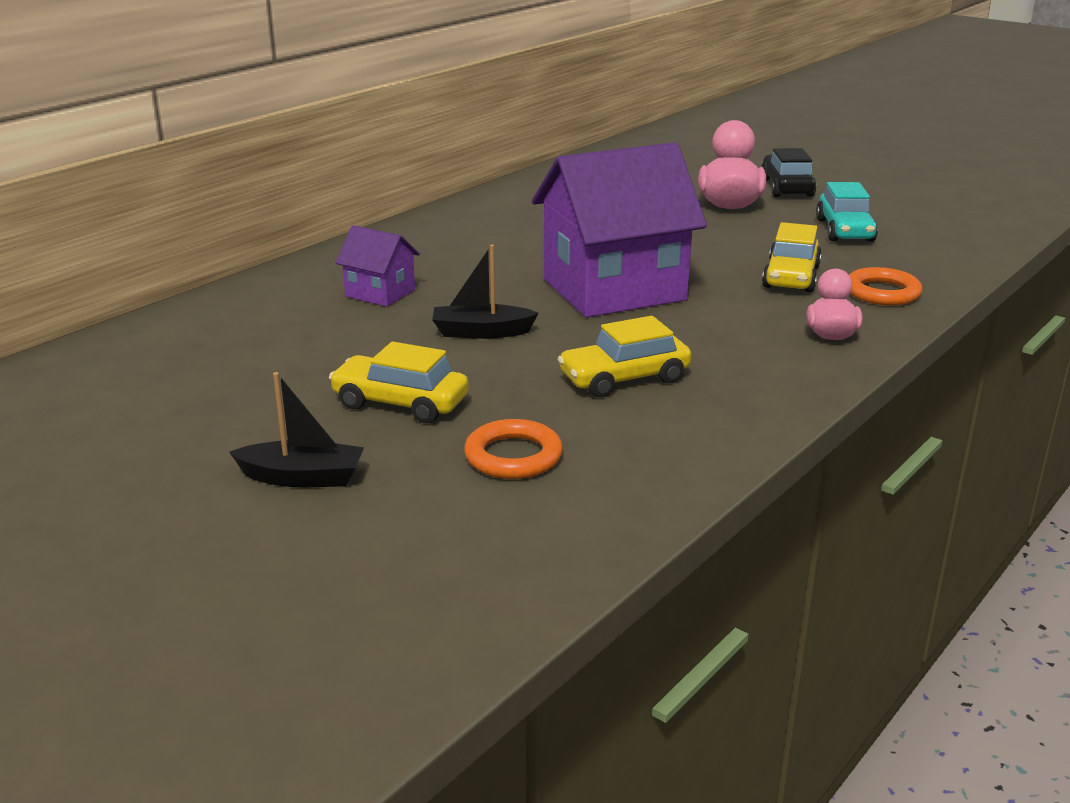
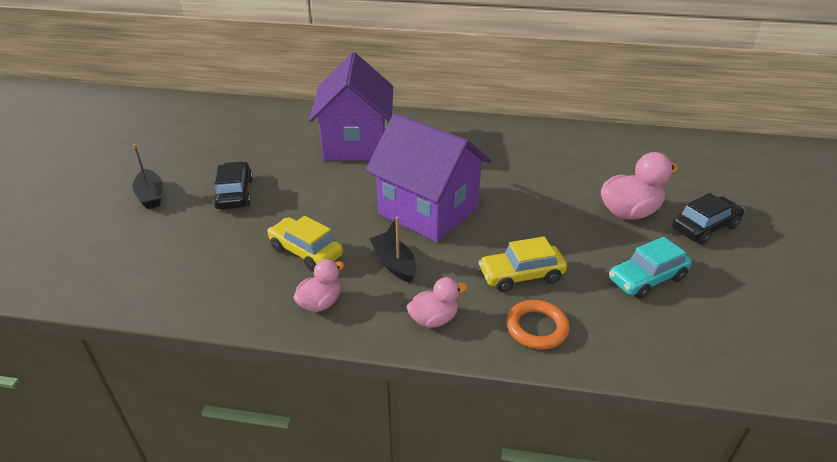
camera: 60 degrees right, 10 degrees up
yellow car [329,341,469,423] -> black car [213,161,253,209]
purple house [336,225,420,307] -> purple house [309,52,393,161], size x2.16
black boat [432,244,539,339] -> black boat moved to [369,217,416,283]
orange ring [464,419,563,479] -> none
none -> pink duck [293,259,344,312]

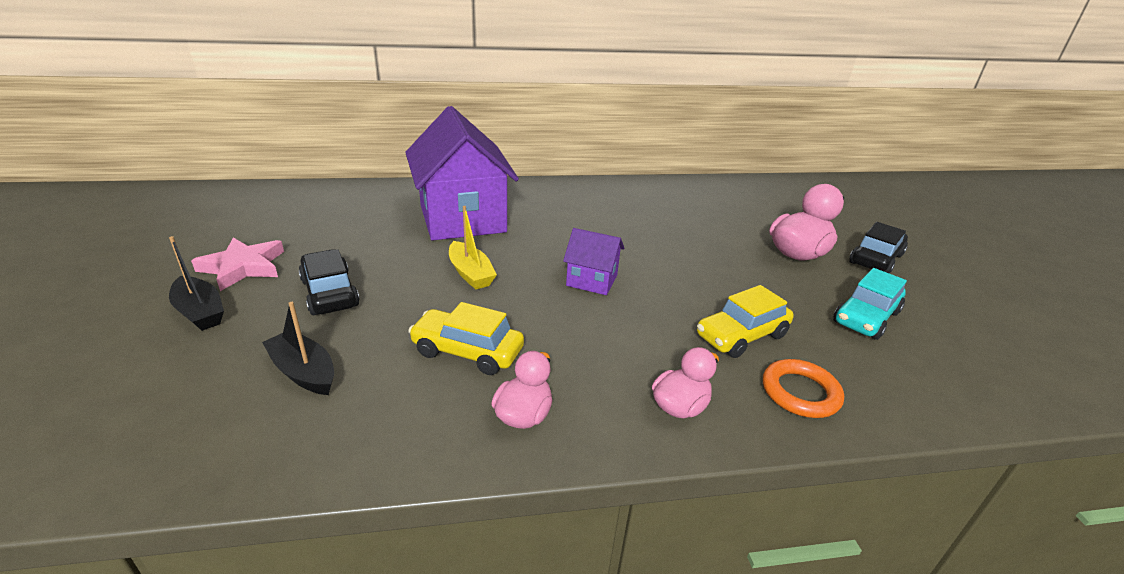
camera: 20 degrees left, 5 degrees down
purple house [366,113,491,242] -> purple house [563,228,625,295], size x0.46
black boat [369,217,416,283] -> black boat moved to [262,302,334,395]
none -> pink star [191,238,284,291]
none -> yellow boat [449,206,497,289]

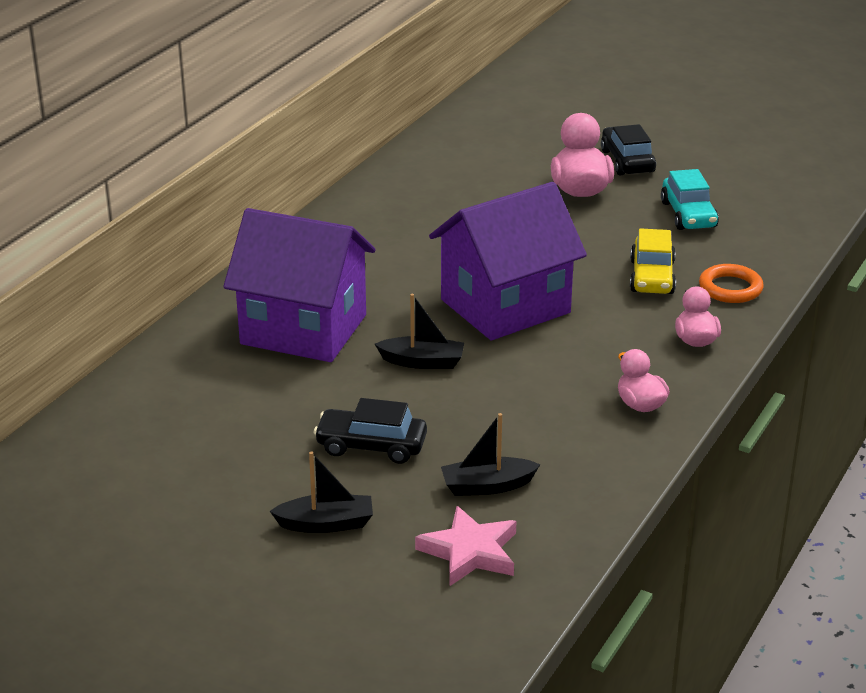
camera: 50 degrees left, 0 degrees up
pink star [191,238,284,291] -> pink star moved to [415,506,516,586]
yellow car [408,302,524,375] -> none
yellow boat [449,206,497,289] -> black boat [375,294,464,369]
purple house [563,228,625,295] -> purple house [429,182,587,340], size x2.16

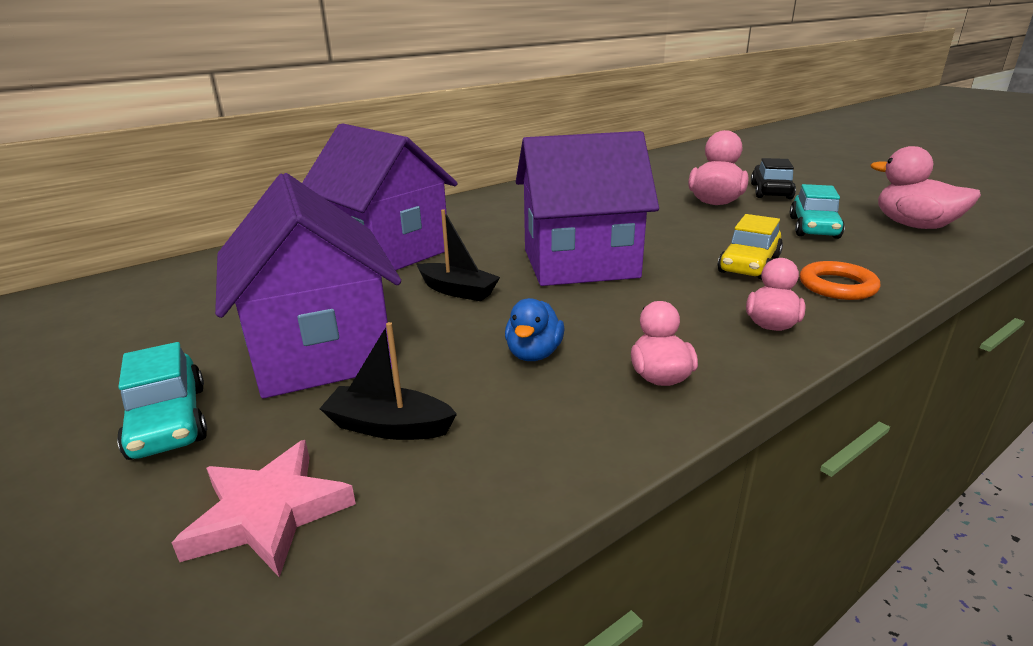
camera: 25 degrees right, 5 degrees down
black boat [270,451,373,533] -> turquoise car [117,342,207,460]
black car [314,398,427,464] -> purple house [215,173,401,398]
none -> blue duck [505,298,565,361]
none -> pink duck [871,146,981,229]

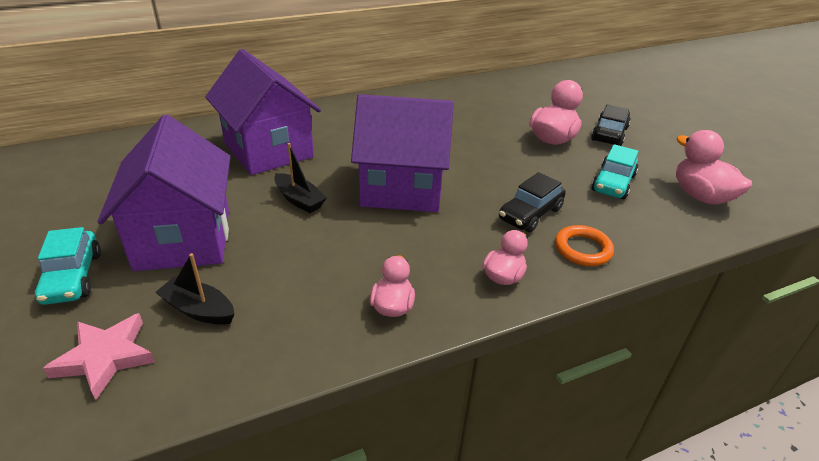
camera: 10 degrees right, 10 degrees up
blue duck [505,298,565,361] -> none
yellow car [718,214,783,280] -> black car [499,172,566,232]

